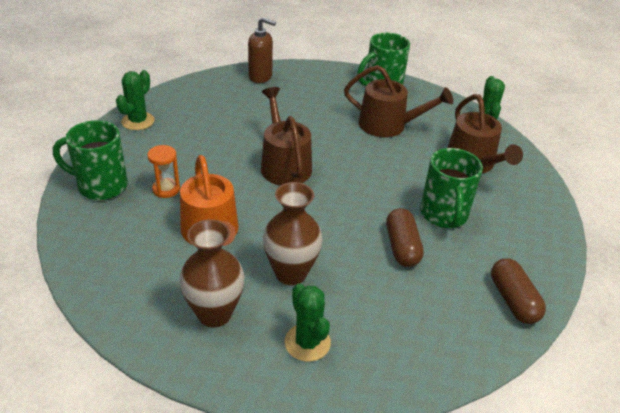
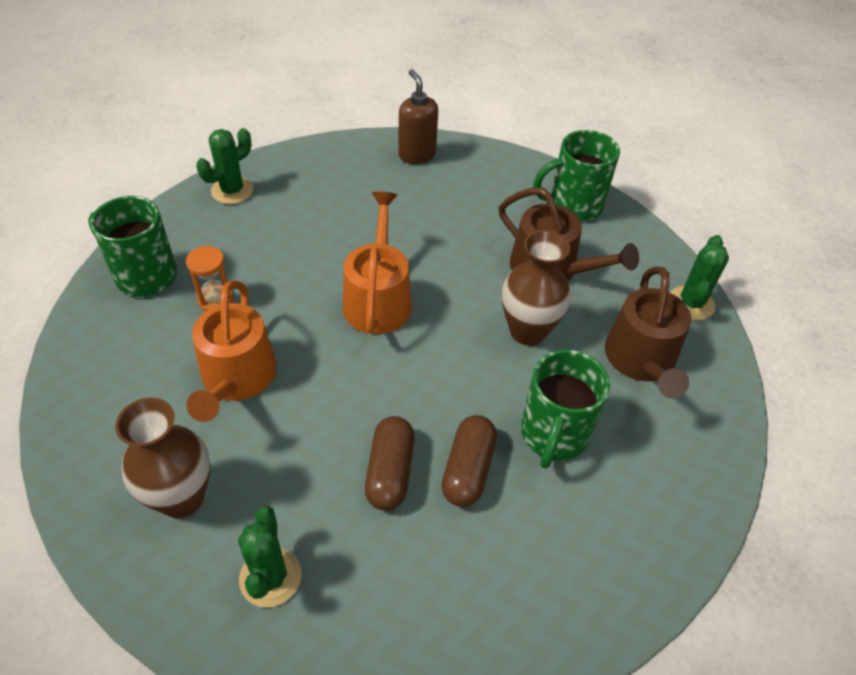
camera: 20 degrees right, 10 degrees up
brown soap dispenser [248,17,276,83] -> brown soap dispenser turned 150 degrees counterclockwise [398,69,438,164]
brown watering can [261,87,312,186] -> orange watering can [343,192,412,334]
brown vase [263,182,323,285] -> brown vase moved to [502,230,571,346]
brown capsule [491,258,546,324] -> brown capsule moved to [365,416,414,511]

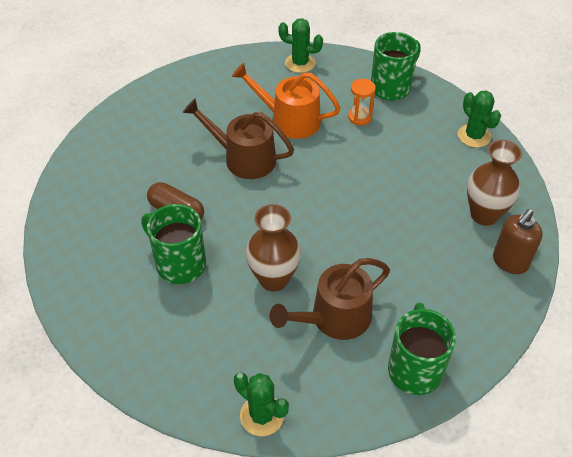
camera: 110 degrees right, 0 degrees up
brown vase [115,398,211,518] -> brown vase moved to [467,140,522,226]
green cactus [238,506,302,608] -> green cactus moved to [278,18,323,73]
orange watering can [343,192,412,334] -> none
brown capsule [365,416,414,511] -> none
brown soap dispenser [398,69,438,164] -> brown soap dispenser turned 135 degrees clockwise [493,209,543,274]
brown watering can [605,266,691,399] -> brown watering can moved to [183,98,294,179]

